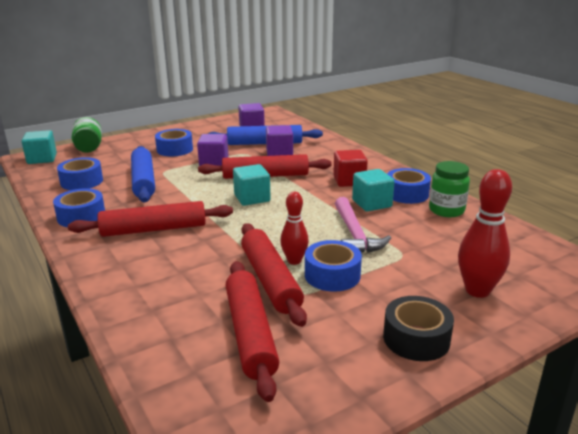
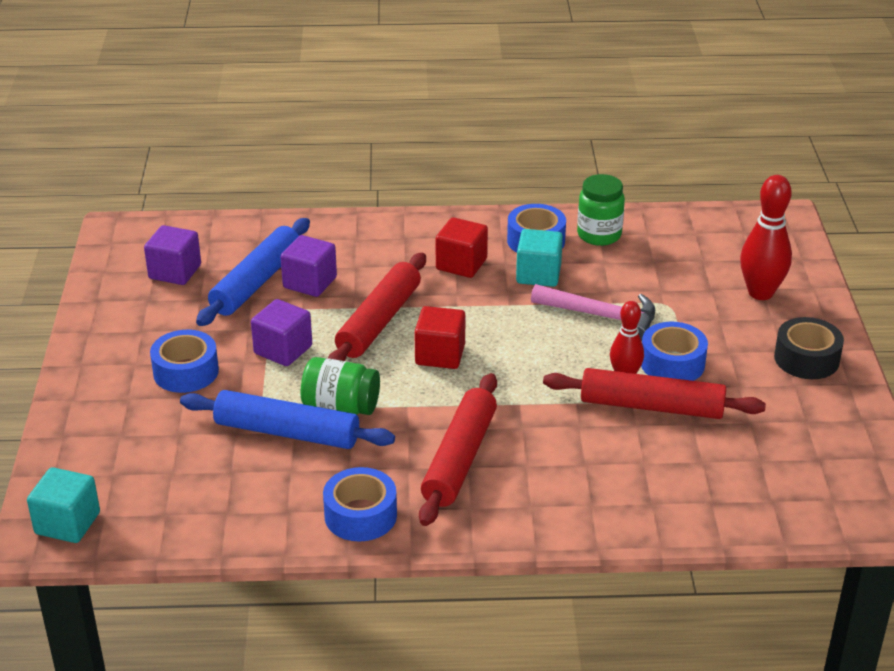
camera: 60 degrees left, 10 degrees up
blue tape [57,157,103,190] -> none
green jar [72,117,102,153] -> green jar moved to [301,357,380,415]
red rolling pin [226,261,279,402] -> none
turquoise cube [233,164,271,206] -> red cube [414,306,465,369]

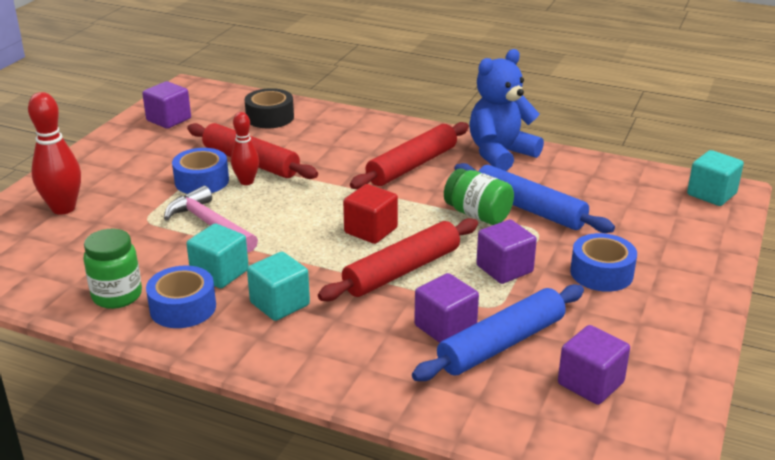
camera: 155 degrees left, 5 degrees down
blue tape [323,467,397,542] -> blue teddy bear [469,49,544,171]
red cube [436,217,488,278] -> turquoise cube [247,252,310,321]
black tape [774,317,844,379] -> black tape moved to [245,88,294,128]
none -> purple cube [142,81,191,129]

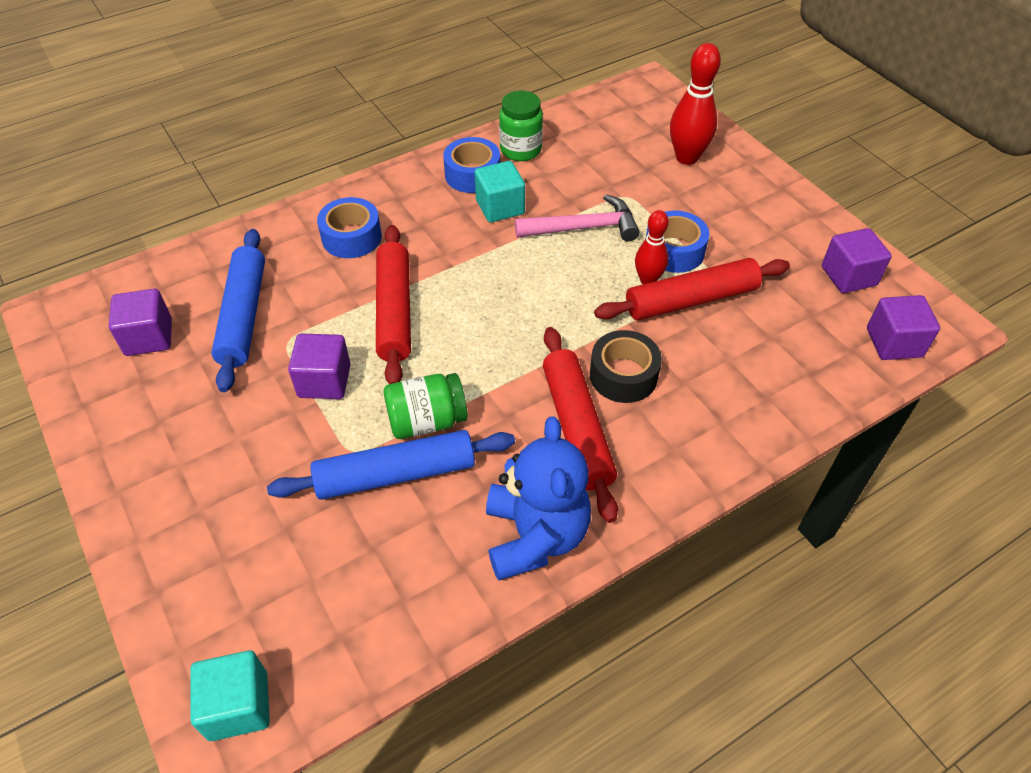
camera: 125 degrees right, 20 degrees up
black tape [245,88,294,128] -> black tape moved to [590,330,662,403]
turquoise cube [247,252,310,321] -> none
red cube [343,184,398,244] -> none
purple cube [414,273,479,343] -> purple cube moved to [867,295,940,360]
blue tape [570,233,637,292] -> blue tape moved to [317,197,382,258]

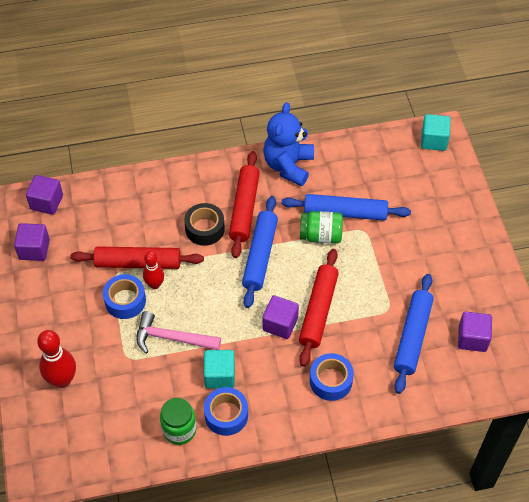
camera: 160 degrees left, 5 degrees up
purple cube [288,334,351,399] -> purple cube moved to [262,295,299,339]
none -> blue rolling pin [242,196,278,308]

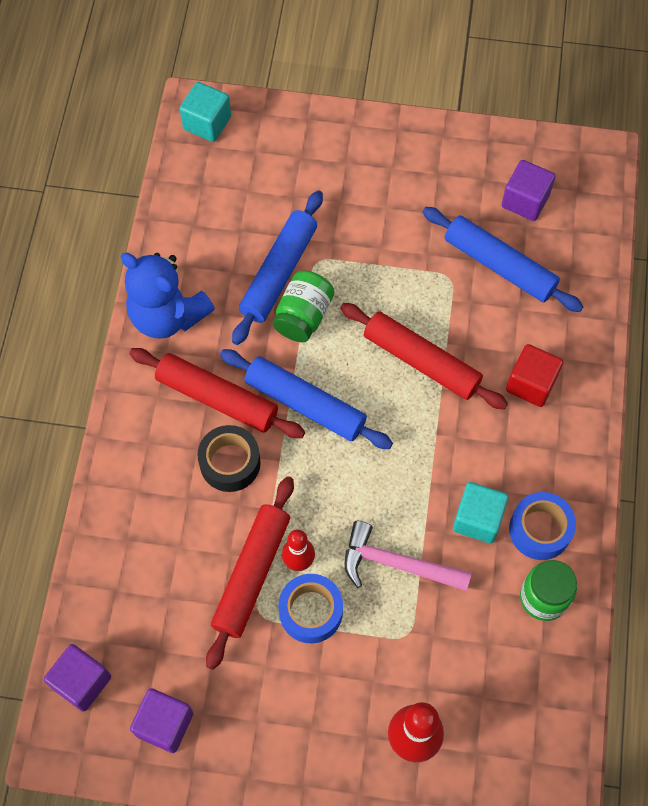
camera: 70 degrees left, 10 degrees up
pink hammer [136,311,221,354] -> pink hammer turned 75 degrees clockwise [345,521,472,591]
purple cube [262,295,299,339] -> none
blue tape [310,353,354,401] -> red cube [506,344,563,407]

